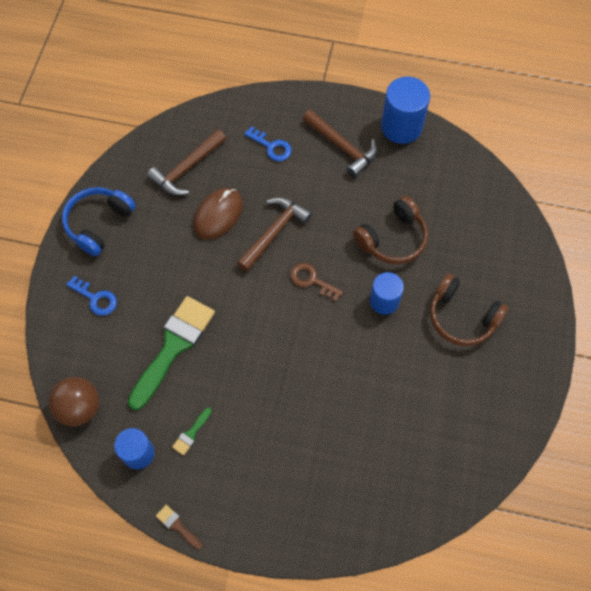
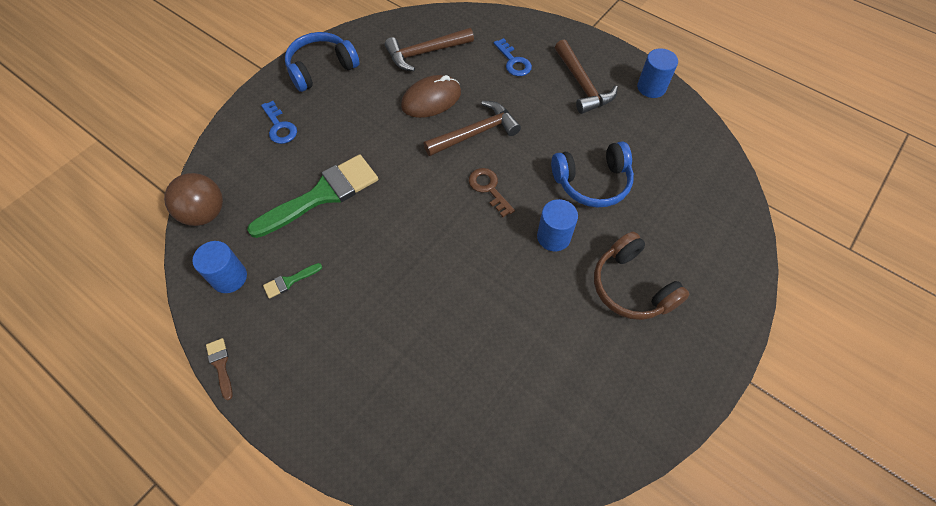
camera: 25 degrees right, 5 degrees down
brown headphones [353,196,428,264] -> blue headphones [551,141,634,208]
blue cylinder [381,77,430,144] -> blue cylinder [637,48,678,98], size x0.65

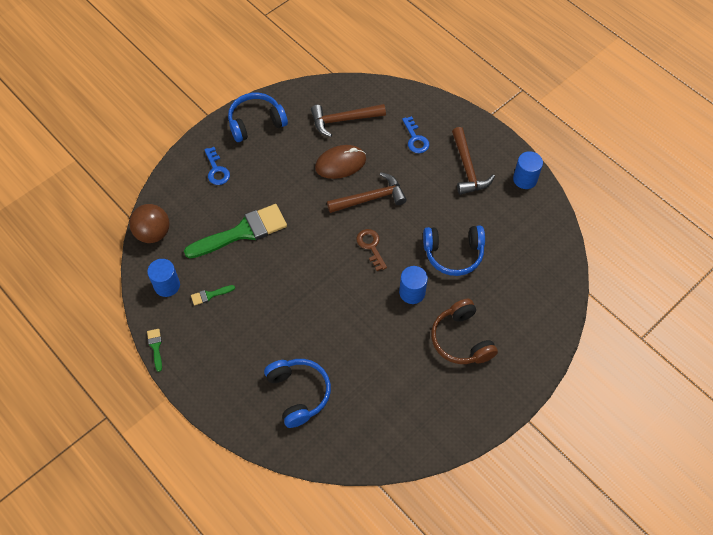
camera: 10 degrees right, 0 degrees up
brown brush [206,338,233,400] -> green brush [147,329,162,372]
none -> blue headphones [264,359,331,428]

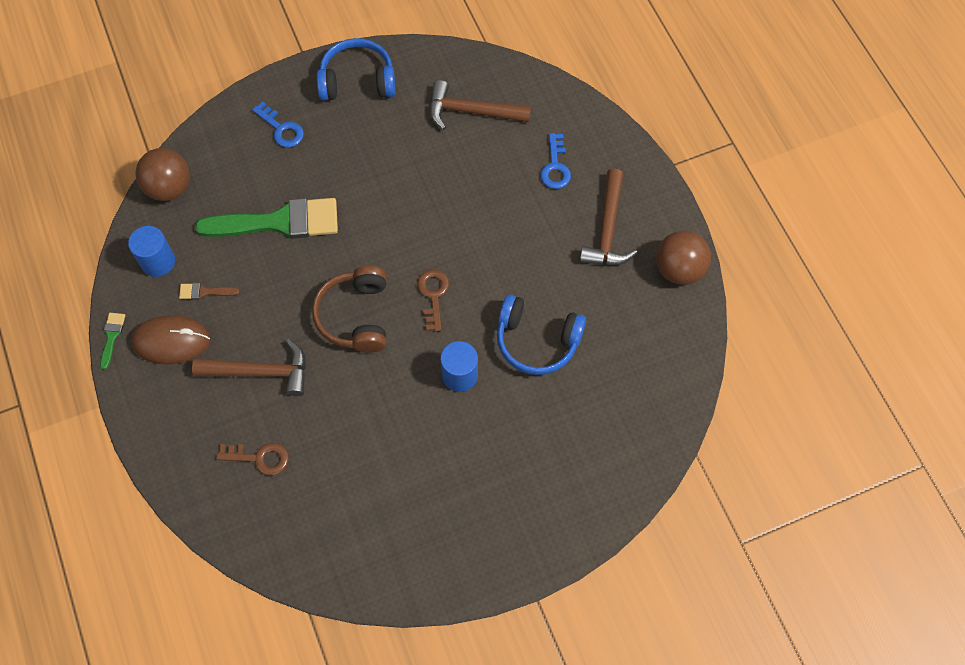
camera: 20 degrees right, 5 degrees up
green brush [191,285,235,306] -> brown brush [179,283,240,300]
blue key [204,147,230,185] -> blue key turned 45 degrees counterclockwise [252,102,304,147]
blue headphones [264,359,331,428] -> brown key [216,443,289,476]
brown mouse [315,145,366,179] -> brown mouse moved to [131,315,210,365]
brown hammer [327,172,407,213] -> brown hammer moved to [192,339,306,396]
brown headphones [431,299,498,364] -> brown headphones moved to [312,266,387,353]
blue cylinder [513,151,543,189] -> brown ball [656,231,711,285]

